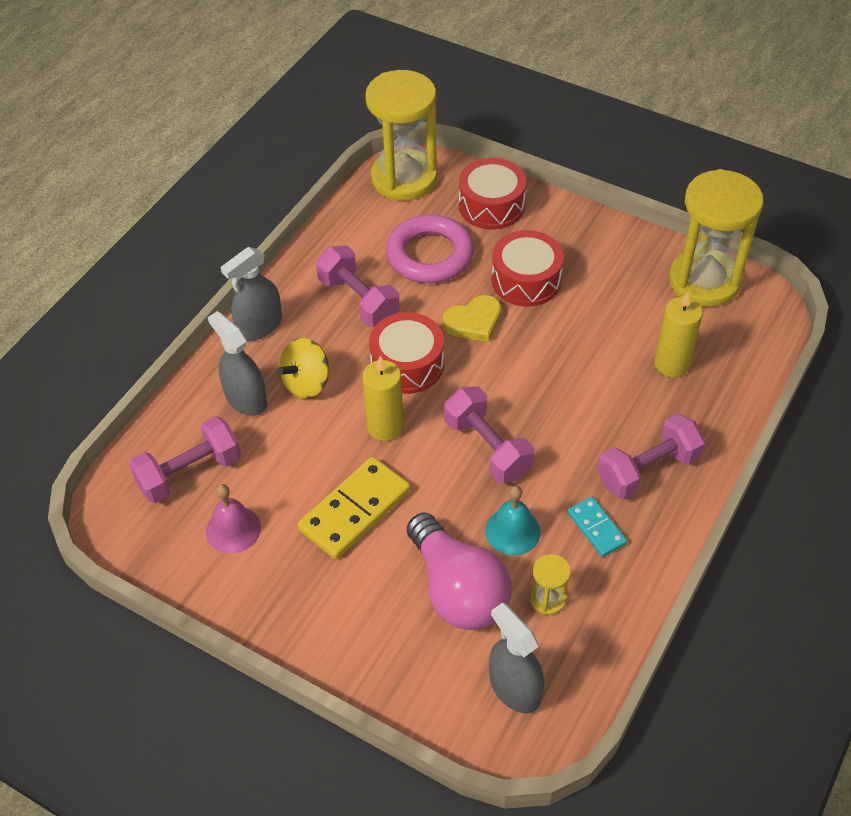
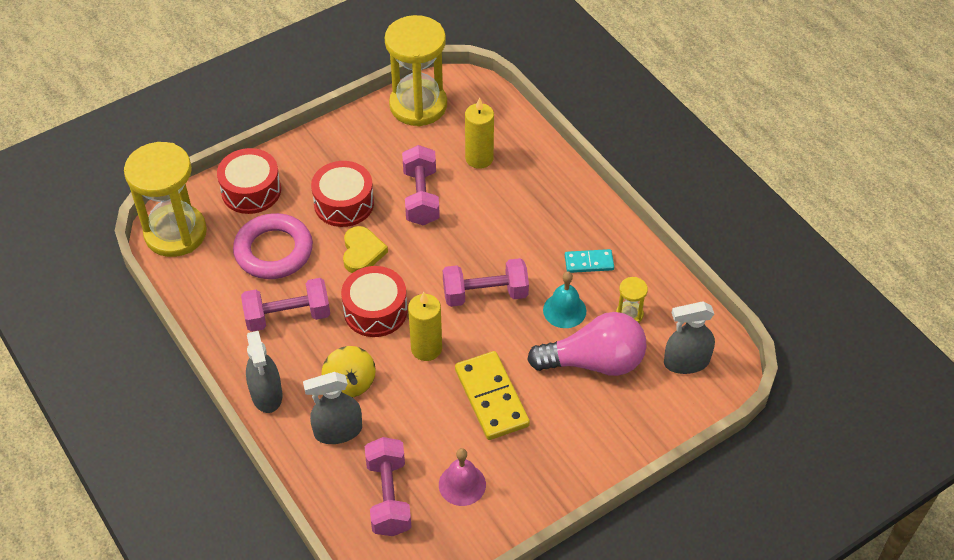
camera: 65 degrees left, 0 degrees up
pink dumbbell [597,414,705,499] -> pink dumbbell moved to [402,145,440,225]

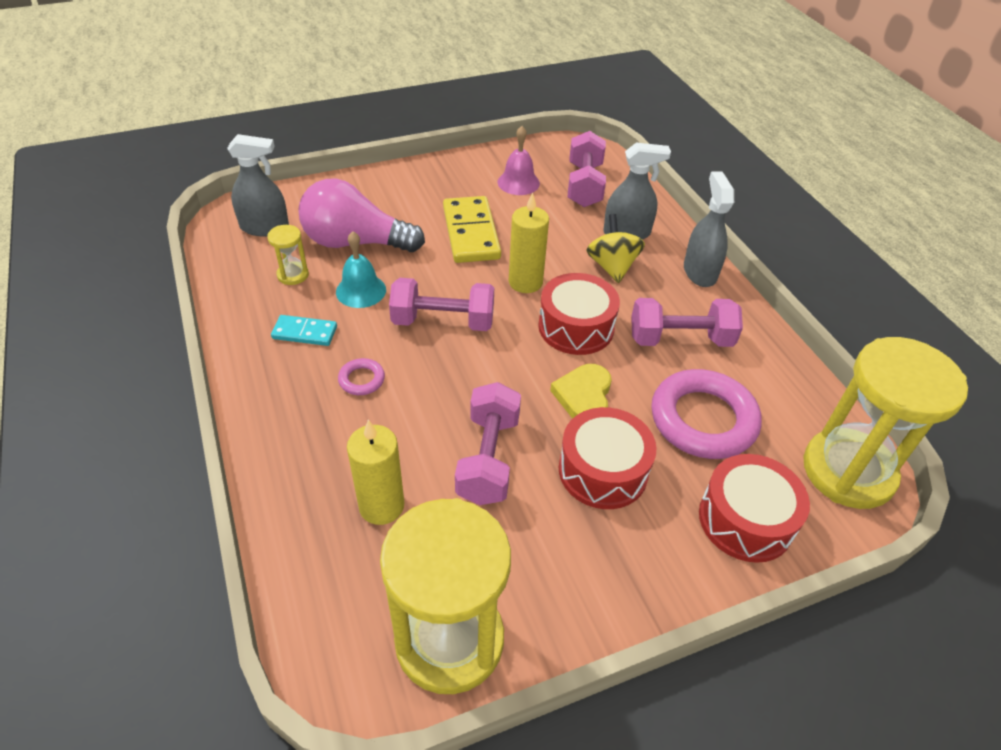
camera: 170 degrees left, 5 degrees down
none -> pink ring [338,358,385,395]

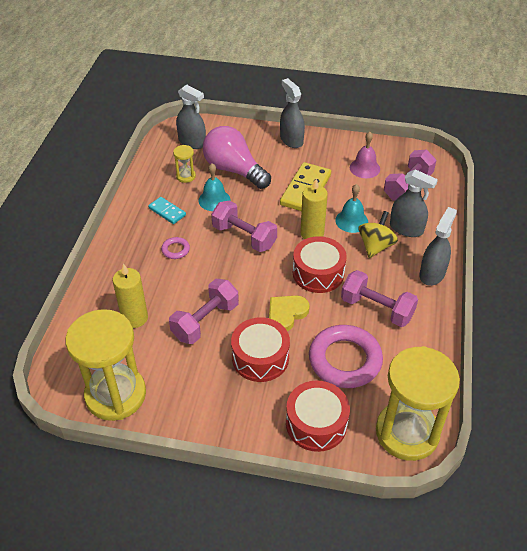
camera: 35 degrees right, 0 degrees up
none -> grey spray bottle [280,78,305,148]
none -> turquoise bell [335,184,368,233]

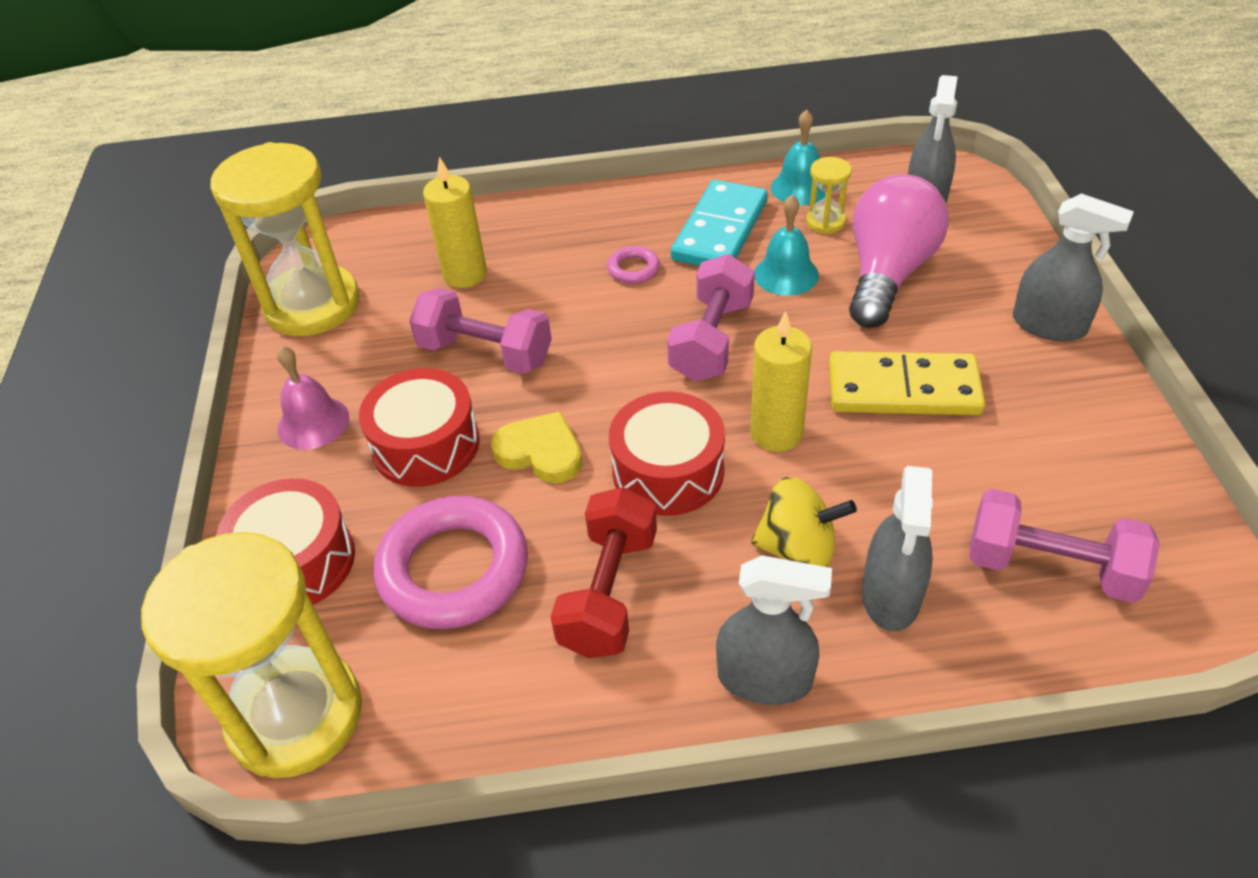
camera: 75 degrees right, 0 degrees up
turquoise domino [148,197,186,224] -> turquoise domino [671,180,768,266], size x1.80
grey spray bottle [280,78,305,148] -> grey spray bottle turned 75 degrees clockwise [1013,193,1134,341]
turquoise bell [335,184,368,233] -> turquoise bell moved to [771,110,826,206]
pink dumbbell [341,270,418,327] -> red dumbbell [550,487,657,658]
pink bell [350,132,380,178] -> pink bell moved to [277,346,349,450]

